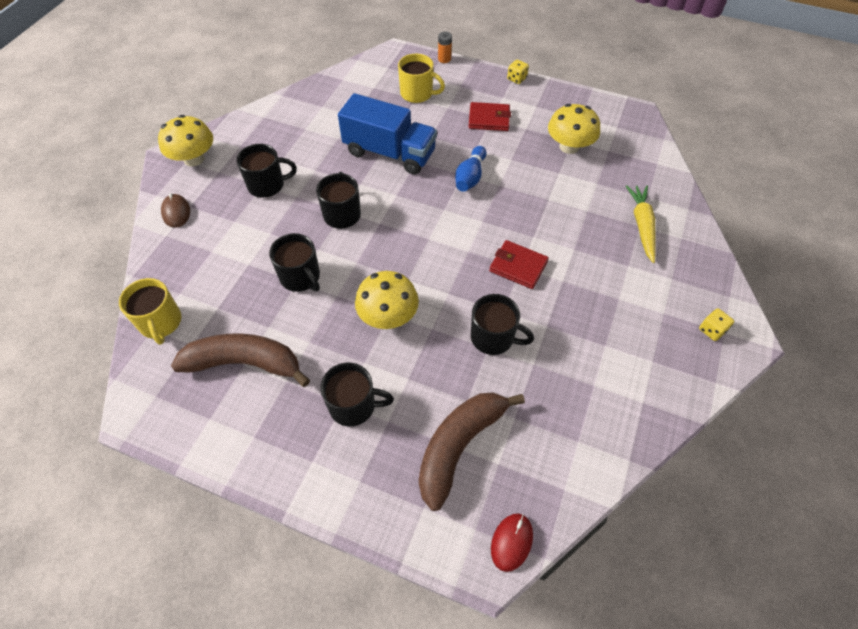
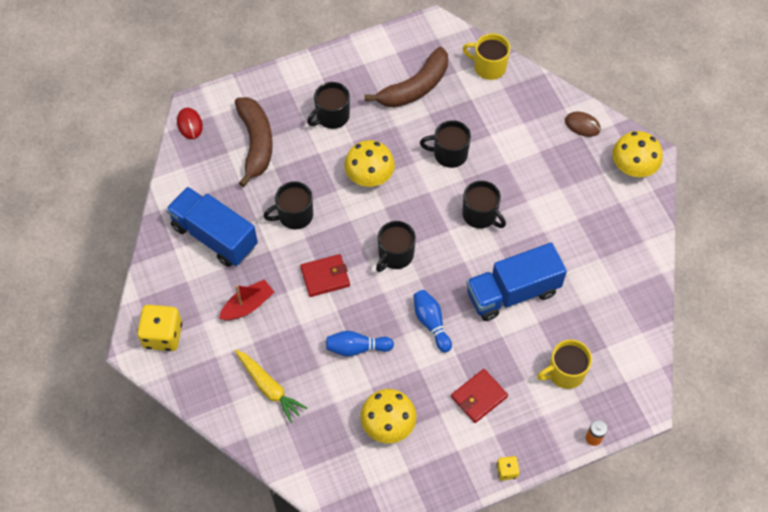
camera: 135 degrees right, 5 degrees up
black mug [236,144,297,198] -> black mug moved to [376,221,416,272]
yellow dice [699,308,734,341] -> yellow dice [137,305,182,351], size x1.98
none -> blue truck [166,187,258,267]
none -> red boat [219,279,274,320]
none -> blue bowling pin [326,331,394,357]

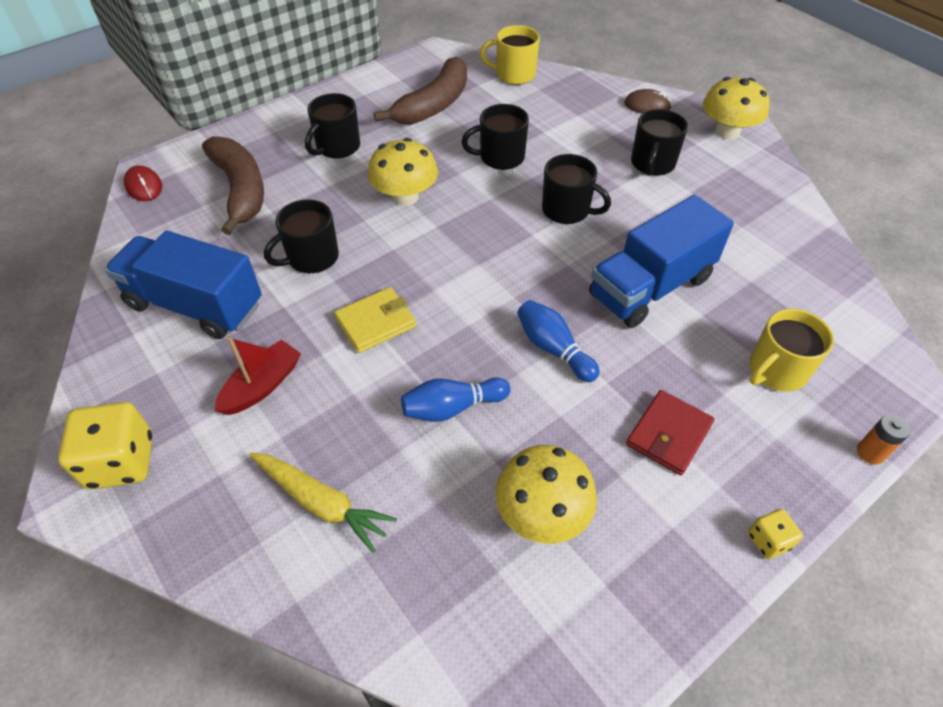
camera: 15 degrees left, 10 degrees down
red wallet [300,254,350,297] -> yellow wallet [334,287,416,353]
black mug [376,221,416,272] -> black mug moved to [631,109,688,176]

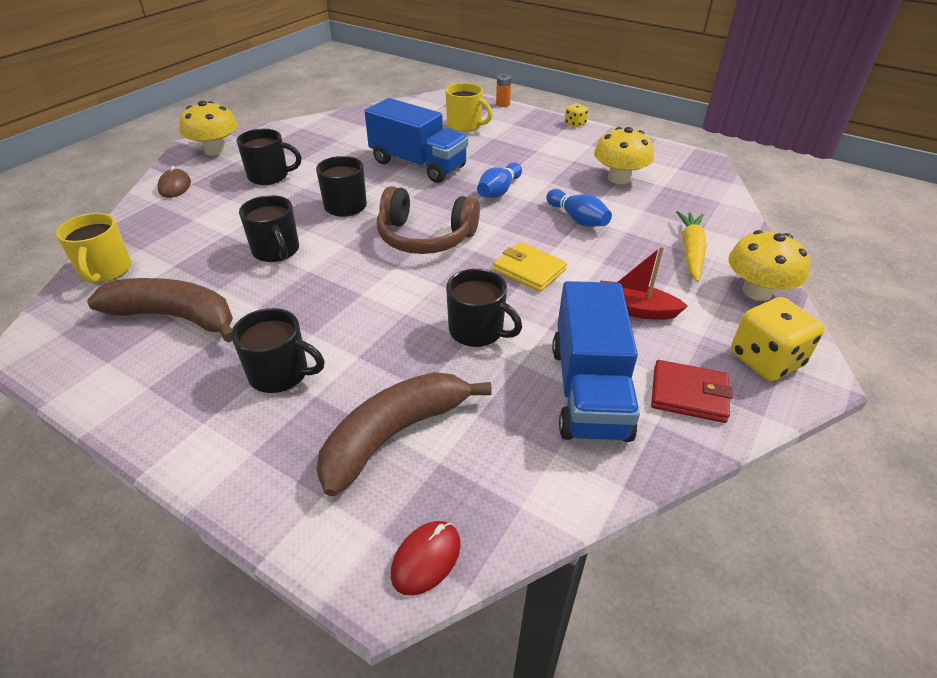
camera: 110 degrees left, 10 degrees down
yellow mushroom [368,138,438,206] -> yellow mushroom moved to [728,230,810,301]
red wallet [626,390,714,475] -> red wallet moved to [651,360,733,423]
none -> brown headphones [377,186,480,254]

